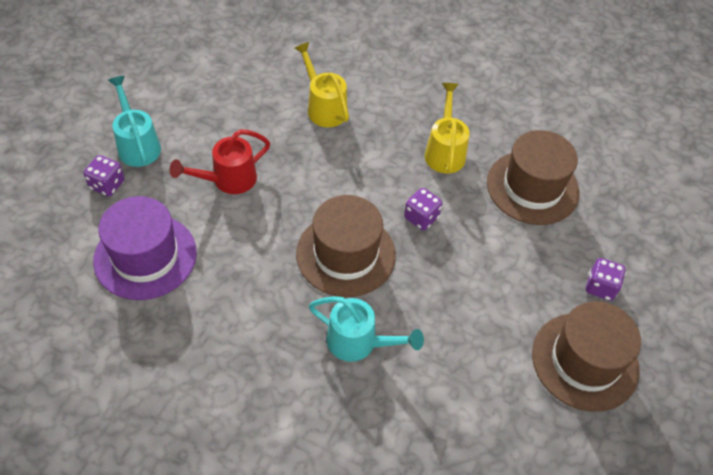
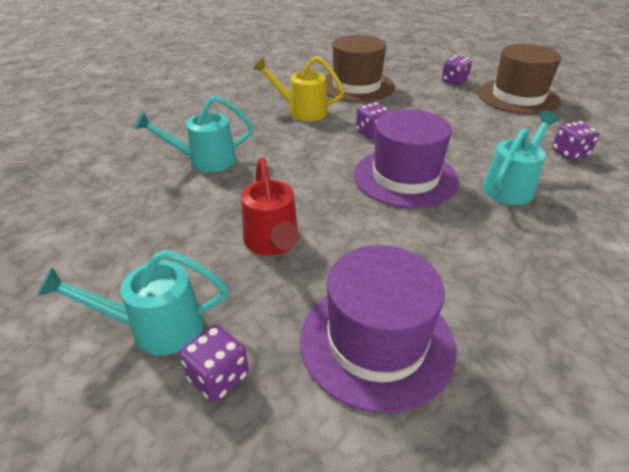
camera: 70 degrees left, 15 degrees down
yellow watering can [295,42,349,127] -> turquoise watering can [134,95,253,172]
brown hat [296,195,396,297] -> purple hat [354,109,459,208]
none -> purple dice [552,121,600,160]

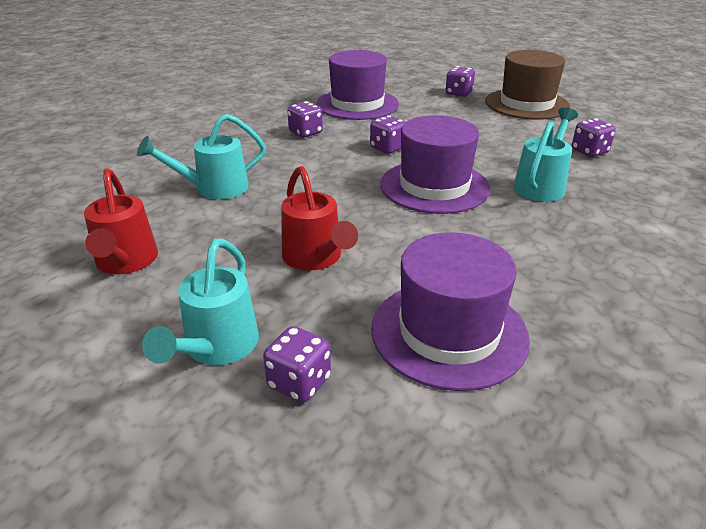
camera: 10 degrees left, 5 degrees down
turquoise watering can [37,249,228,355] -> turquoise watering can turned 60 degrees counterclockwise [142,239,259,365]
yellow watering can [253,56,345,121] -> purple dice [287,101,323,138]
brown hat [325,35,395,102] -> purple hat [316,50,399,120]
none -> red watering can [84,168,158,274]

